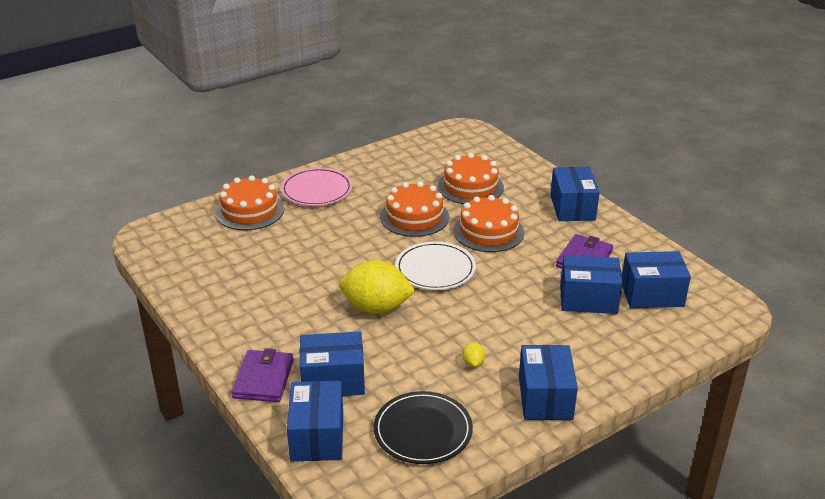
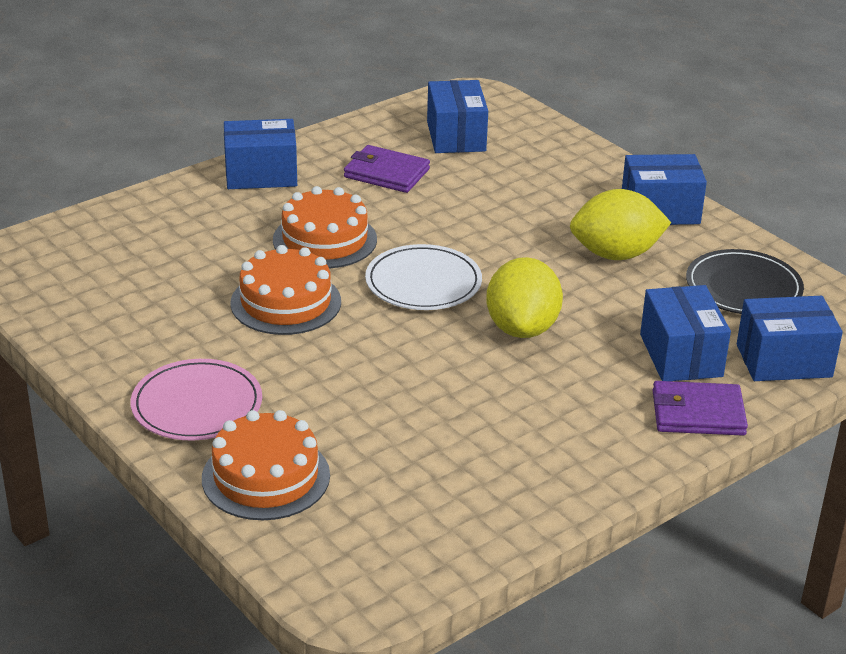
camera: 95 degrees left, 0 degrees up
orange cake [438,153,504,204] -> none
yellow lemon [462,342,485,367] -> yellow lemon [570,189,671,260], size x2.48
blue box [560,255,623,314] -> none

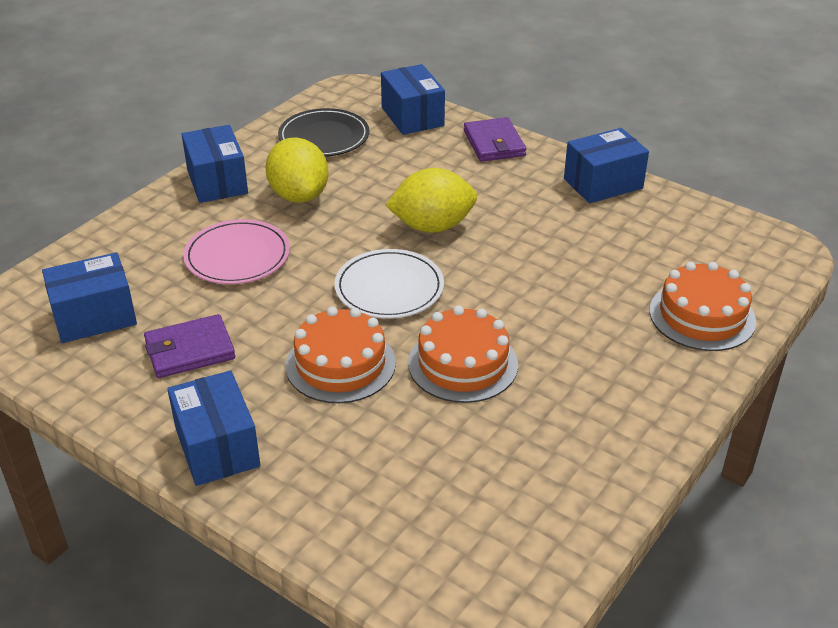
camera: 105 degrees left, 5 degrees up
pink plate [131,359,262,440] -> pink plate moved to [183,219,290,284]
purple wallet [344,145,430,193] -> purple wallet turned 60 degrees clockwise [144,314,235,378]
blue box [640,285,731,381] -> blue box moved to [564,128,649,203]

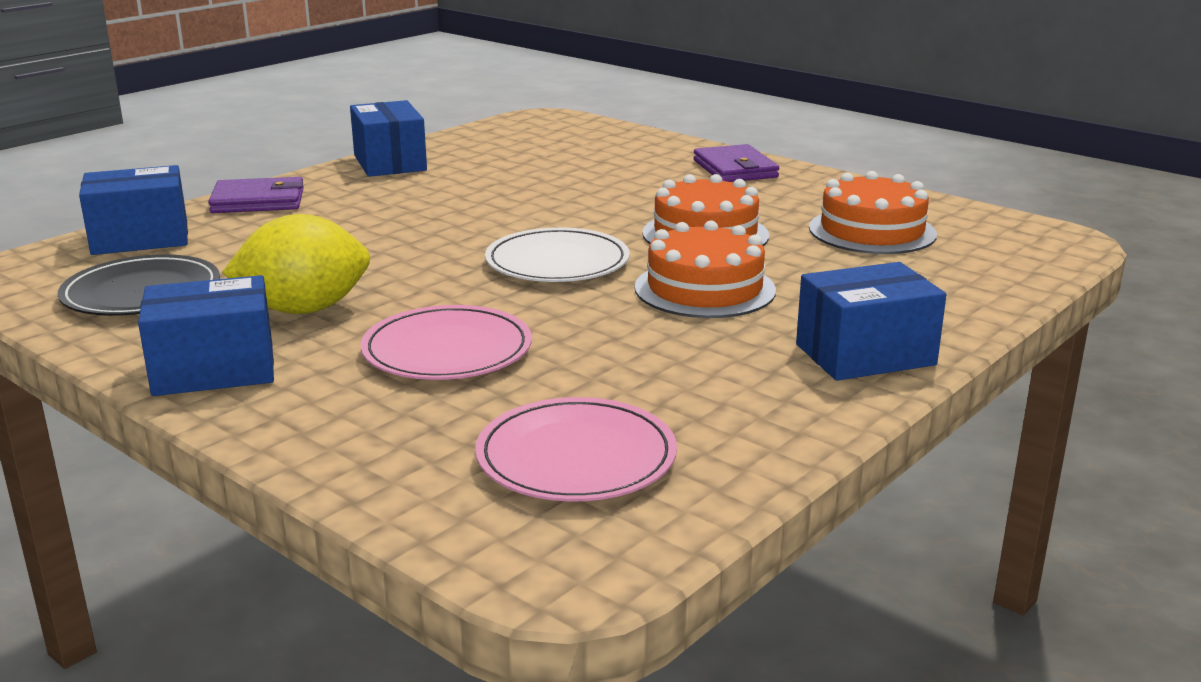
camera: 85 degrees left, 15 degrees down
blue box [42,252,137,343] -> pink plate [475,397,677,501]
purple wallet [144,314,235,378] -> purple wallet moved to [693,144,779,182]
yellow lemon [385,168,477,233] -> none
orange cake [650,262,756,351] -> orange cake moved to [809,171,937,254]

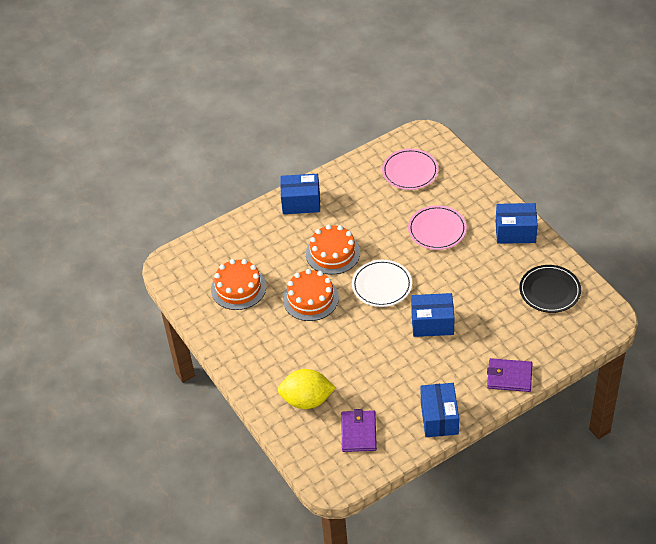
camera: 160 degrees left, 25 degrees up
blue box [79,165,188,255] -> blue box moved to [411,293,454,337]
yellow lemon [222,214,370,314] -> yellow lemon moved to [277,369,336,409]
purple wallet [693,144,779,182] -> purple wallet moved to [341,409,377,452]

